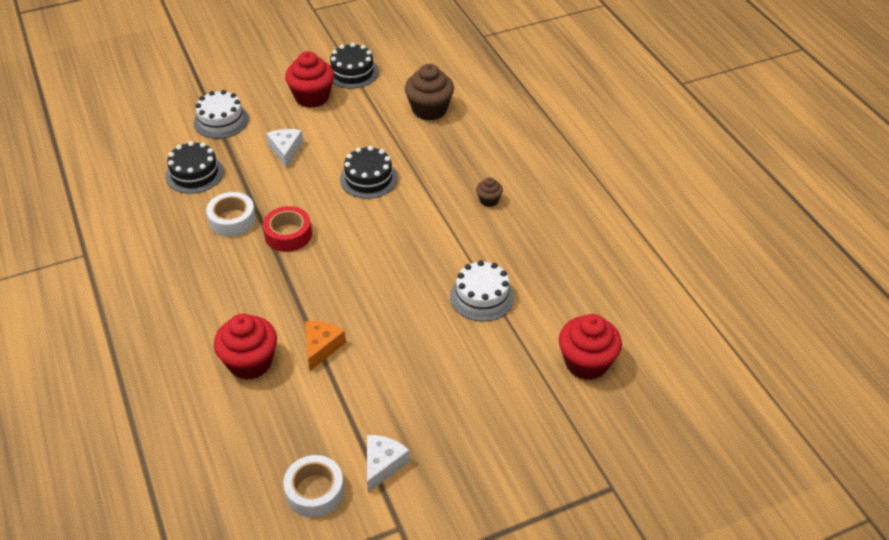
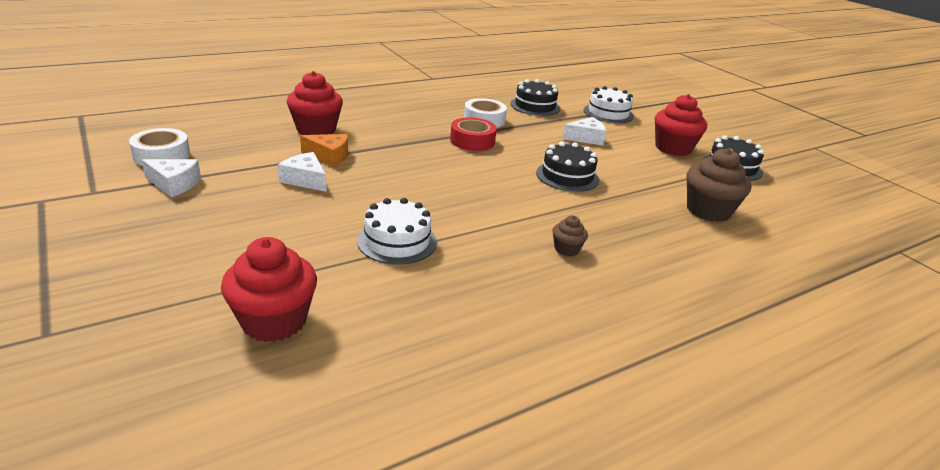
camera: 80 degrees right, 15 degrees down
none -> white cheese [278,152,327,192]

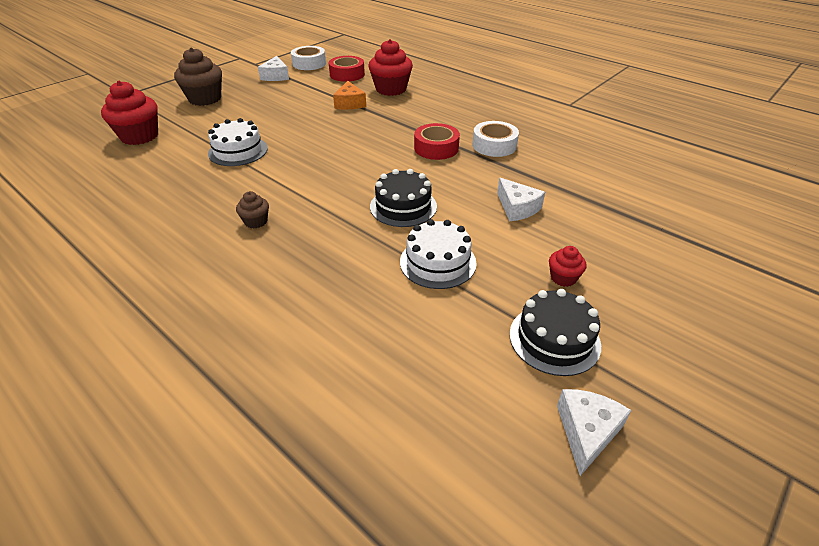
camera: 75 degrees right, 10 degrees up
white cheese [278,152,327,192] -> white cheese moved to [557,389,632,476]
black cake [510,79,560,116] -> none
white cake [584,86,634,123] -> white cake moved to [400,219,477,289]
red cupcake [655,94,707,156] -> red cupcake [549,246,587,287], size x0.50
brown cupcake [686,148,752,222] -> brown cupcake moved to [174,47,222,106]
none -> red tape [329,56,365,82]

